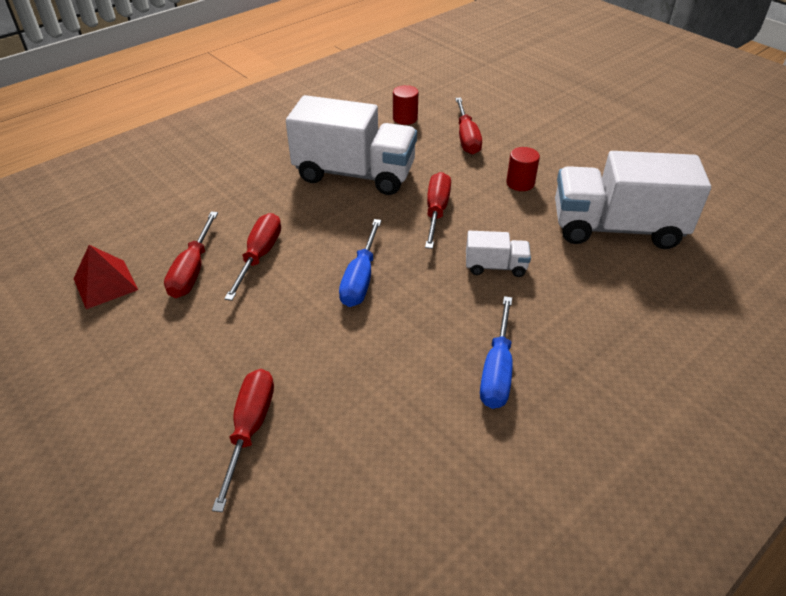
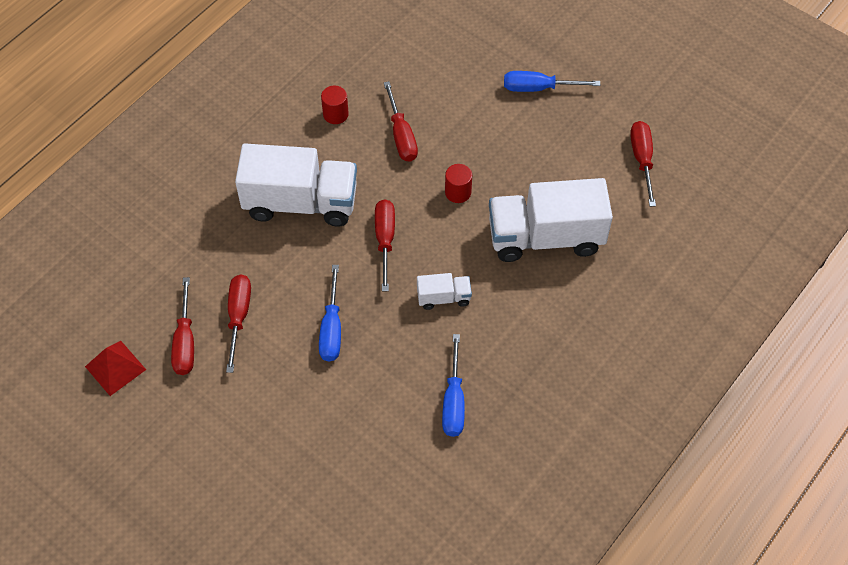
camera: 10 degrees left, 15 degrees up
red screwdriver [212,369,274,512] -> red screwdriver moved to [630,121,656,207]
none -> blue screwdriver [504,71,600,92]

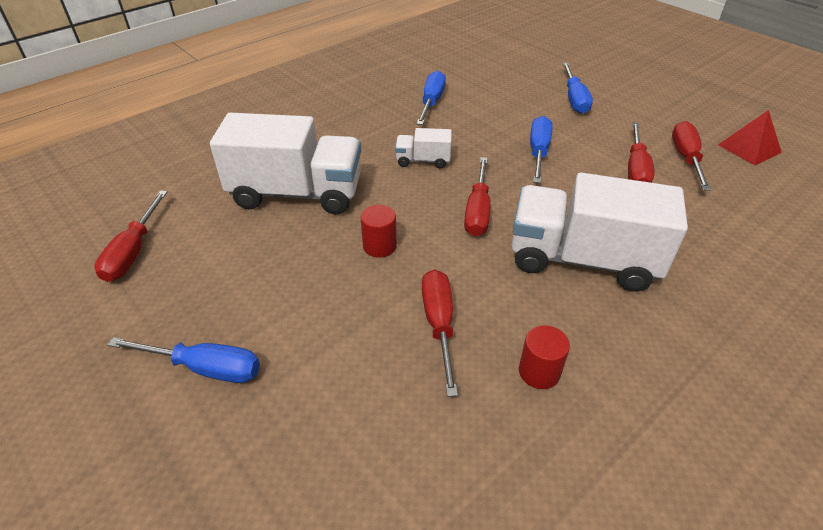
camera: 170 degrees left, 15 degrees down
none -> blue screwdriver [562,62,593,114]

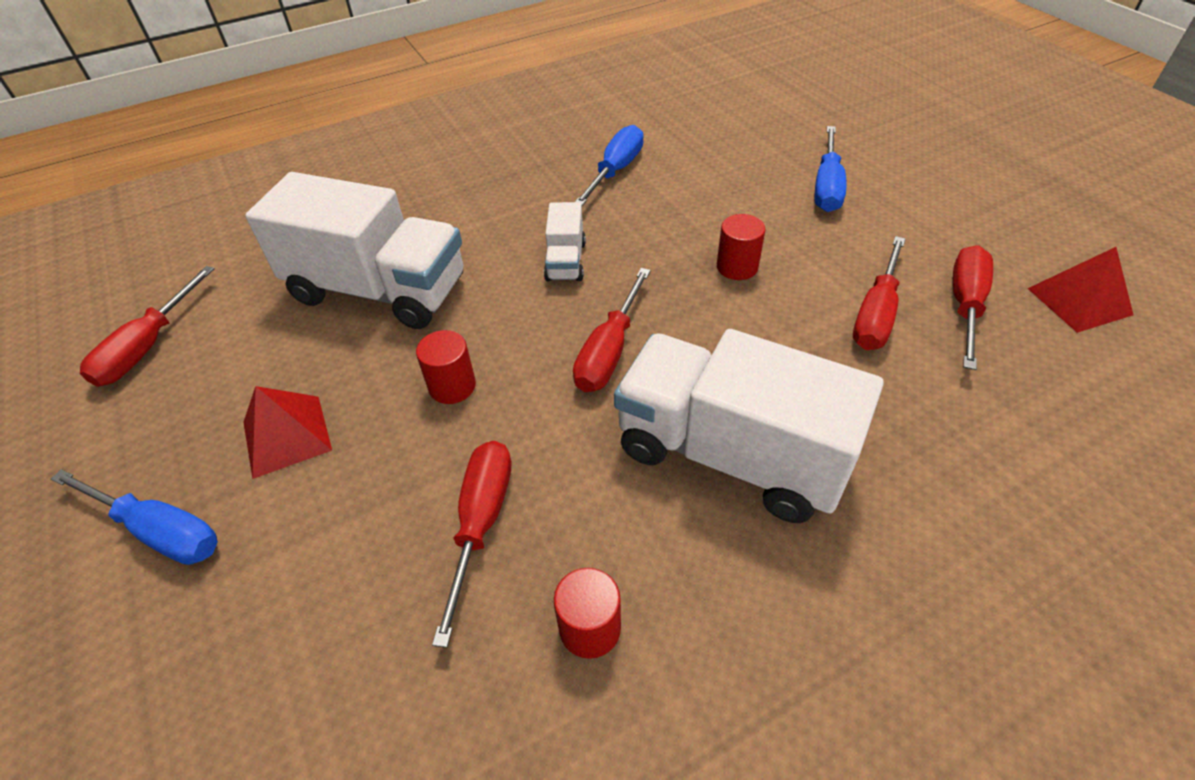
camera: 15 degrees right, 5 degrees up
white truck [395,128,452,169] -> white truck turned 105 degrees counterclockwise [544,202,586,282]
blue screwdriver [530,116,553,183] -> red cylinder [717,214,766,280]
none -> red pyramid [243,386,332,479]

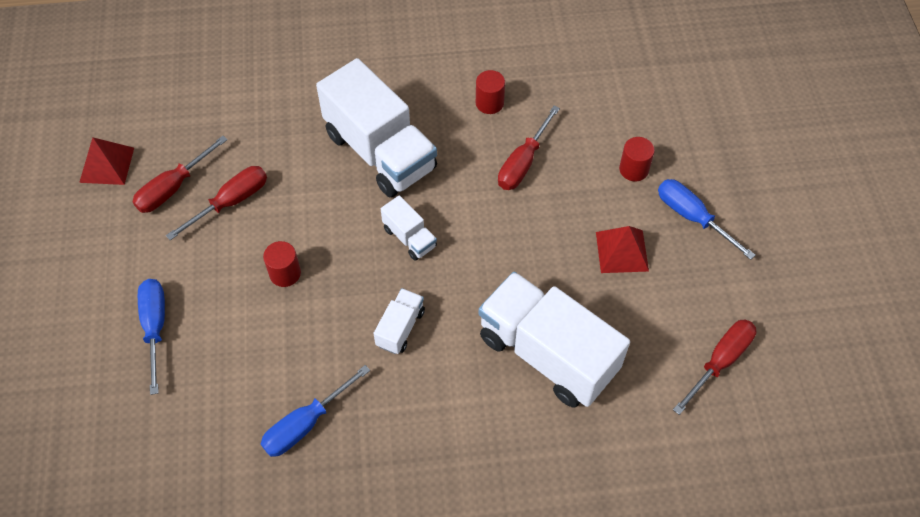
camera: 160 degrees left, 10 degrees up
red cylinder [416,330,476,404] -> red cylinder moved to [619,137,655,181]
red screwdriver [573,268,651,392] -> white truck [381,195,437,261]
blue screwdriver [814,126,847,212] -> blue screwdriver turned 45 degrees counterclockwise [138,279,165,395]

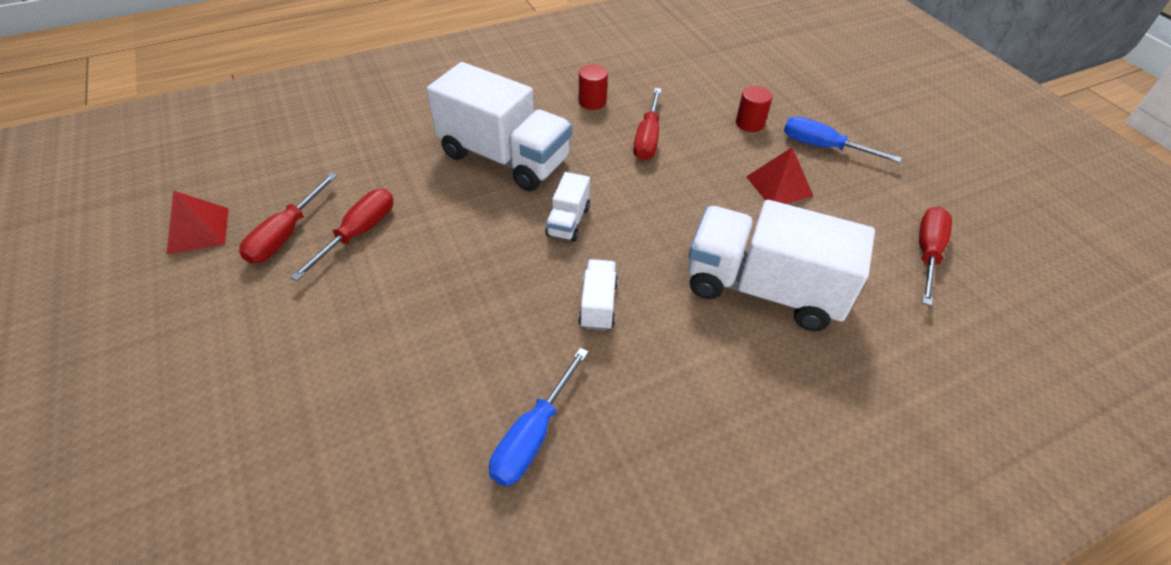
camera: 20 degrees left, 10 degrees down
blue screwdriver [138,279,165,395] -> none
red cylinder [263,241,301,287] -> none
white truck [381,195,437,261] -> white truck turned 75 degrees clockwise [545,172,590,242]

